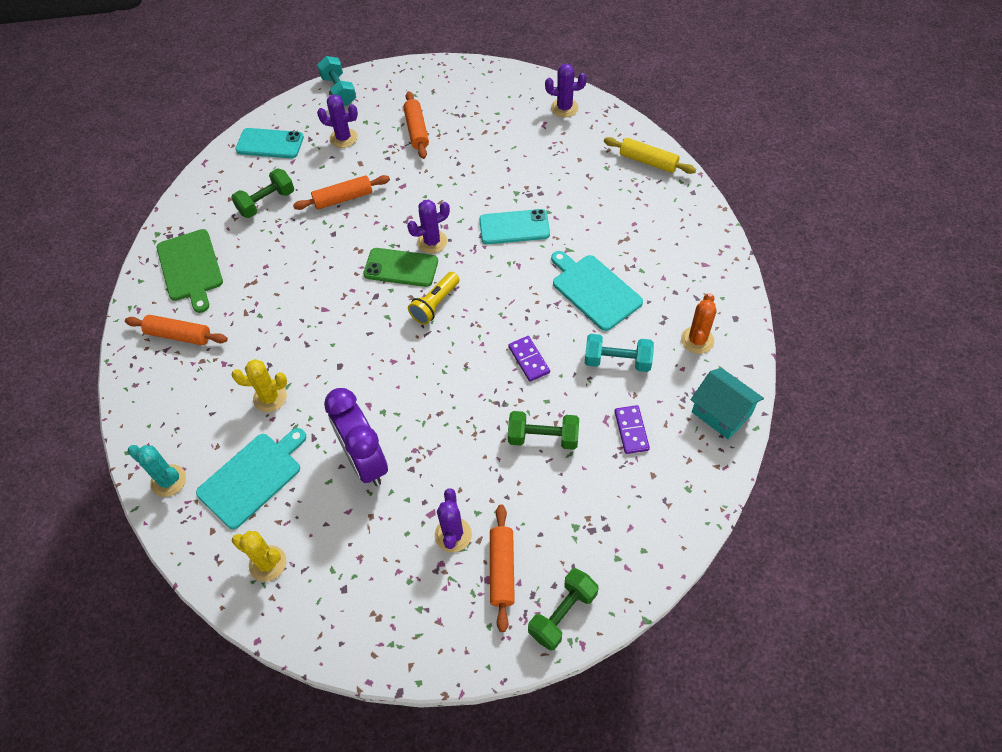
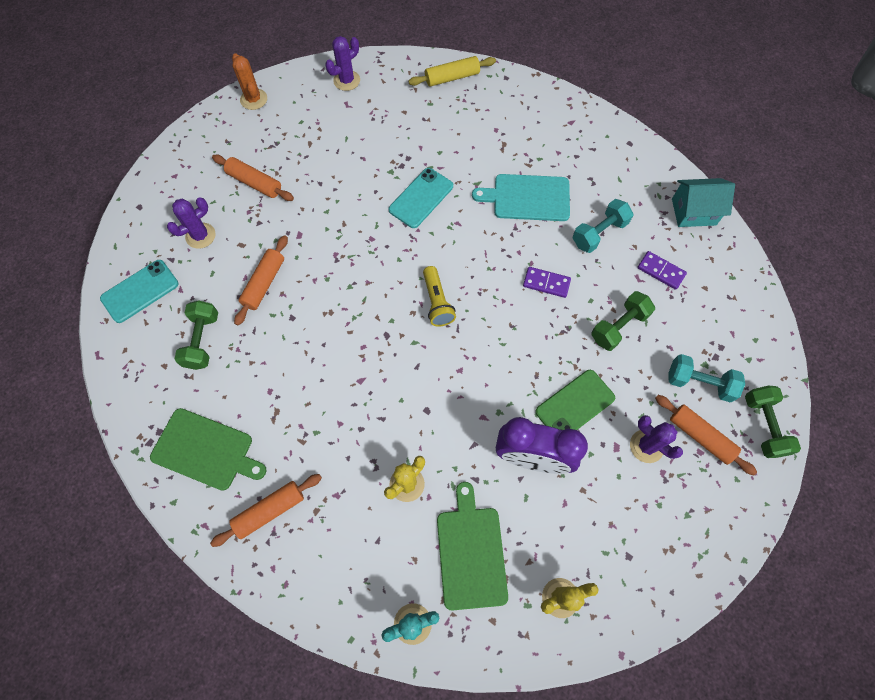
camera: 50 degrees left, 10 degrees up
turquoise cutting board [196,428,306,529] -> green cutting board [437,482,508,611]
turquoise dumbbell [317,56,356,106] -> turquoise dumbbell moved to [669,354,745,403]
green phone [363,248,438,287] -> green phone moved to [535,370,615,430]
purple cactus [407,200,450,253] -> none
orange cactus [681,293,717,354] -> orange cactus moved to [232,53,267,110]

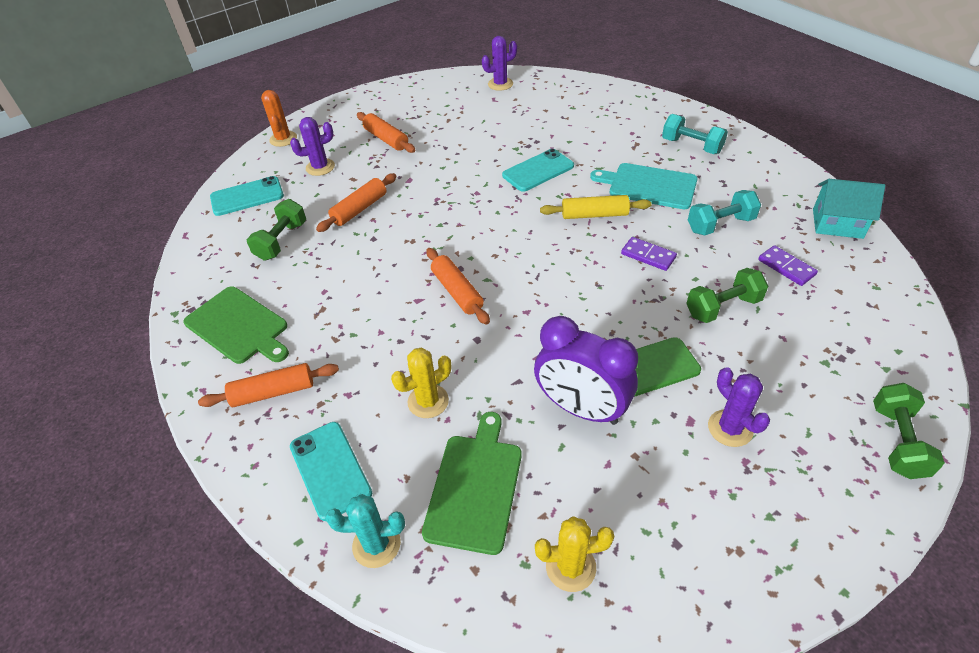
camera: 20 degrees right, 20 degrees down
orange cactus [232,53,267,110] -> orange cactus moved to [261,90,297,147]
yellow rolling pin [408,56,496,87] -> yellow rolling pin moved to [540,195,652,219]
yellow flashlight [423,266,456,327] -> none
orange rolling pin [655,395,757,475] -> orange rolling pin moved to [426,248,490,325]
turquoise dumbbell [669,354,745,403] -> turquoise dumbbell moved to [662,114,728,154]
none -> turquoise phone [290,422,372,521]

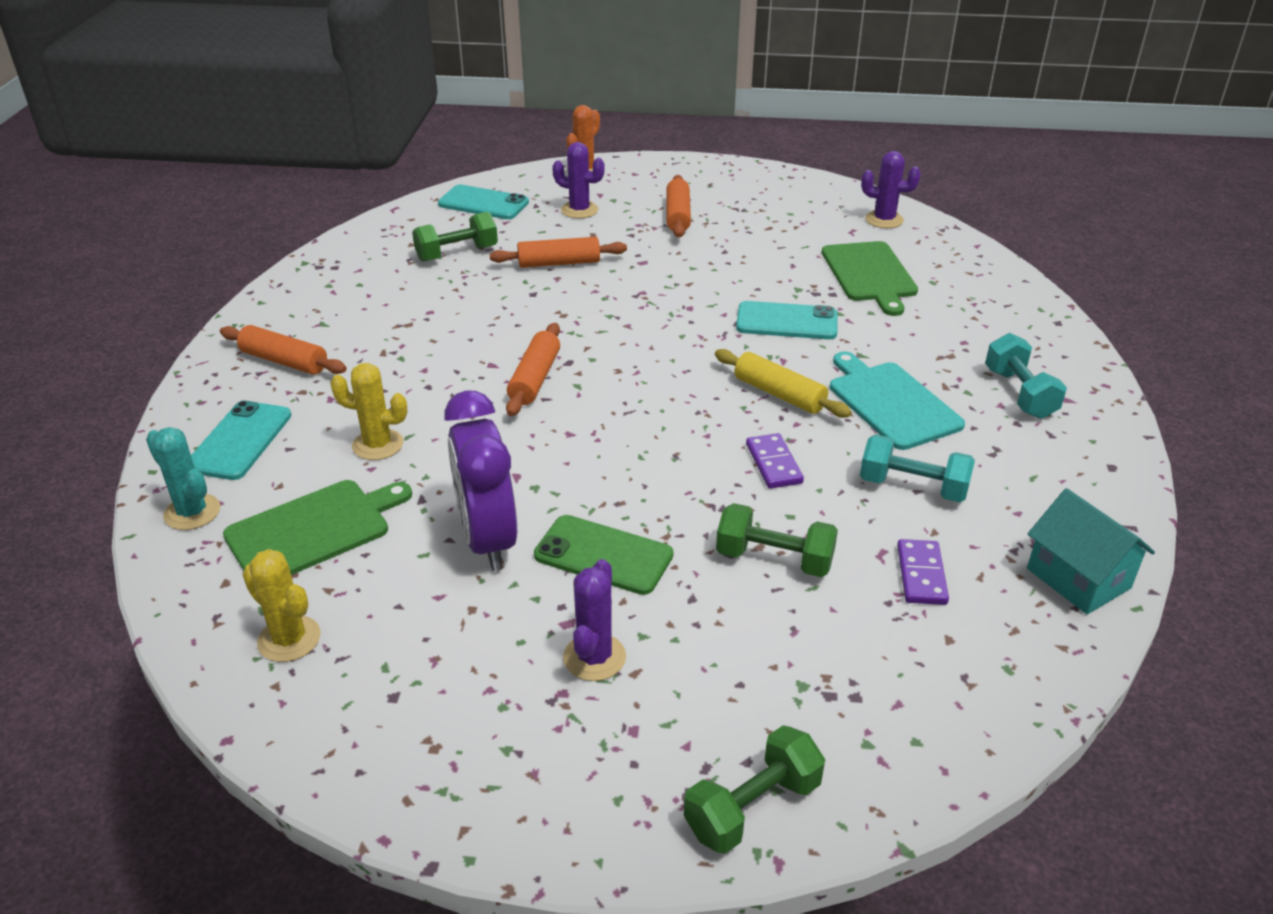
camera: 40 degrees right, 10 degrees down
green cutting board [183,287,289,364] -> green cutting board moved to [822,241,918,316]

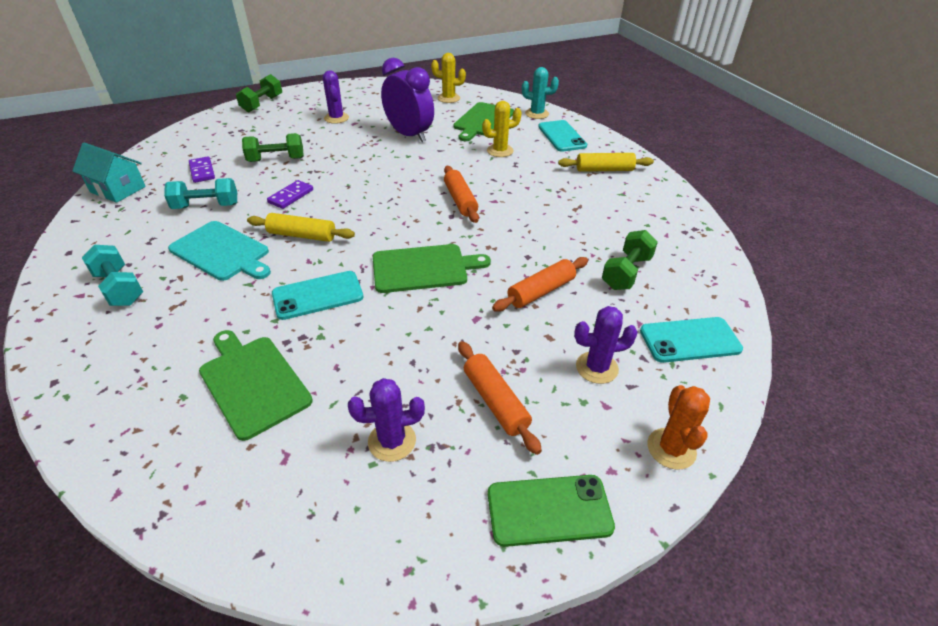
camera: 150 degrees right, 5 degrees up
orange rolling pin [220,325,347,375] -> yellow rolling pin [558,153,654,172]
green phone [534,515,674,595] -> green phone moved to [488,475,615,547]
purple domino [746,433,804,489] -> purple domino turned 75 degrees clockwise [267,180,313,209]
purple cactus [861,151,921,228] -> purple cactus moved to [348,378,425,462]
none -> green cutting board [373,244,491,293]

